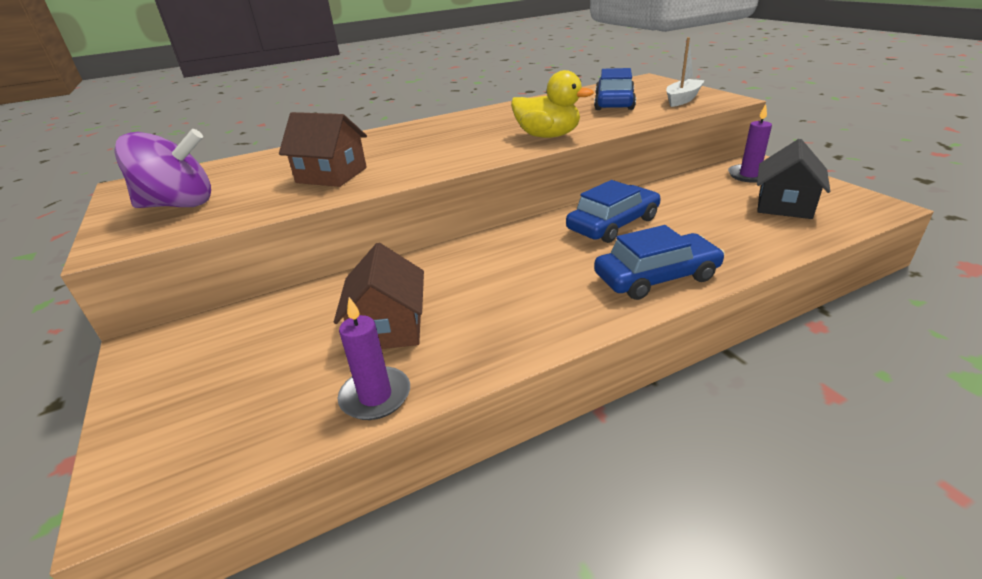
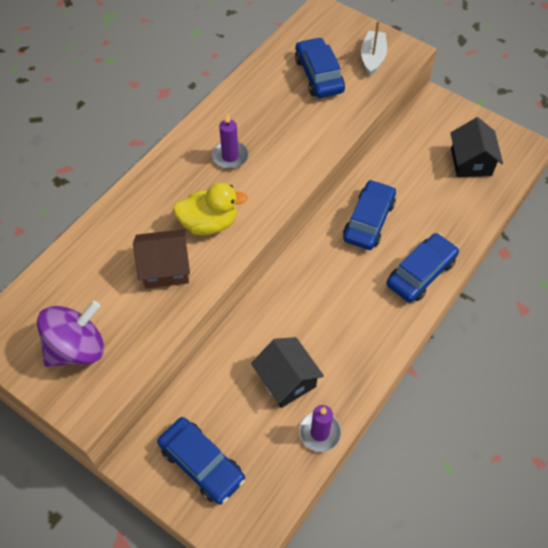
camera: 30 degrees left, 25 degrees up
brown house [334,243,424,349] -> black house [251,337,324,408]
yellow duck [511,70,594,138] -> yellow duck moved to [173,183,248,235]
purple candle [728,104,772,183] -> purple candle moved to [212,114,249,169]
none -> blue car [157,417,245,504]

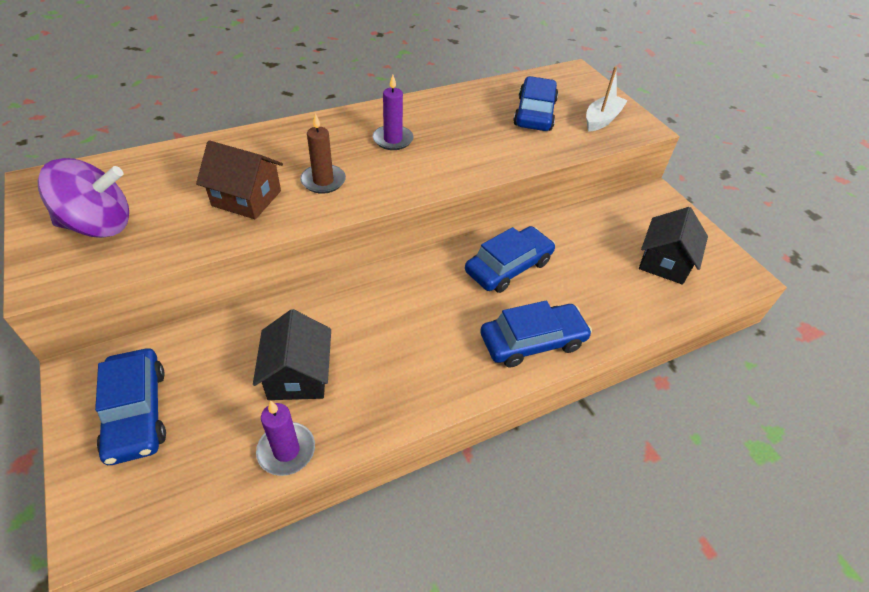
camera: 25 degrees right, 10 degrees down
yellow duck [173,183,248,235] -> brown candle [300,113,346,194]

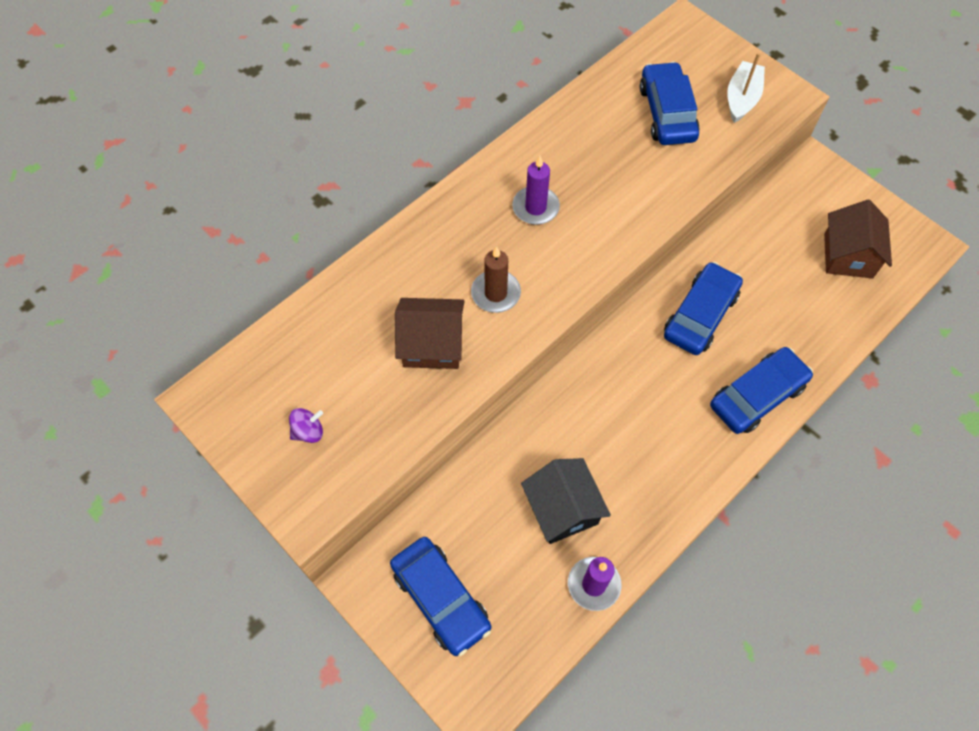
camera: 15 degrees left, 15 degrees up
purple spinning top [38,158,129,238] -> purple spinning top [289,408,323,443], size x0.44
black house [639,207,708,285] -> brown house [824,200,892,278]

